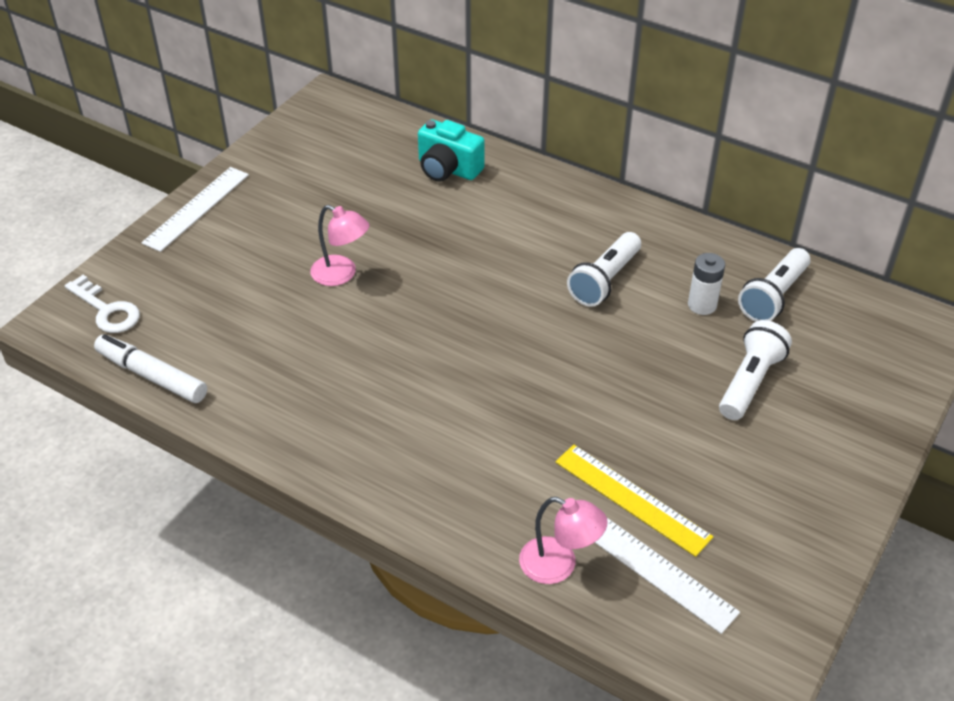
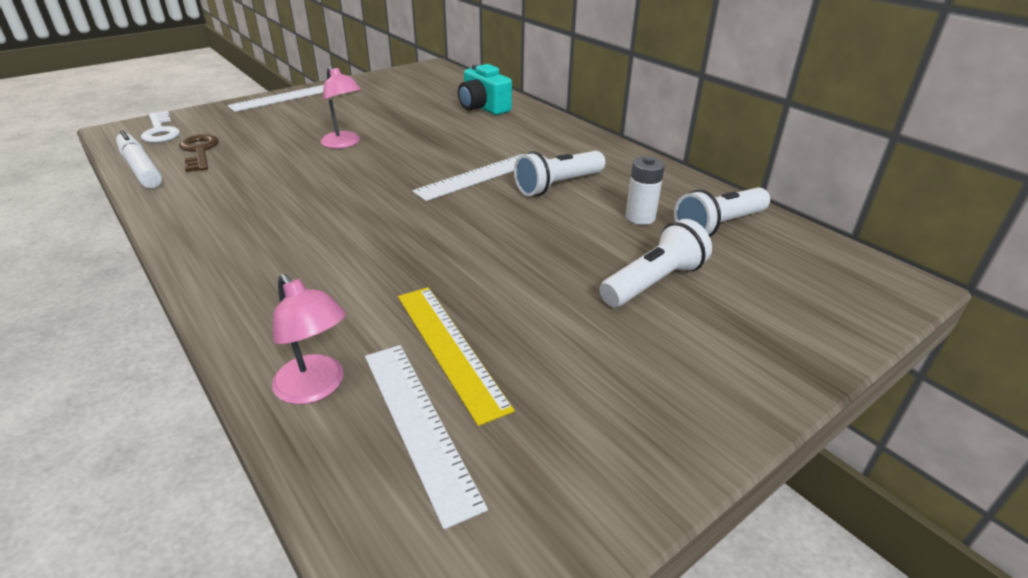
camera: 20 degrees right, 10 degrees down
none -> brown key [179,134,219,172]
none -> white ruler [412,154,525,201]

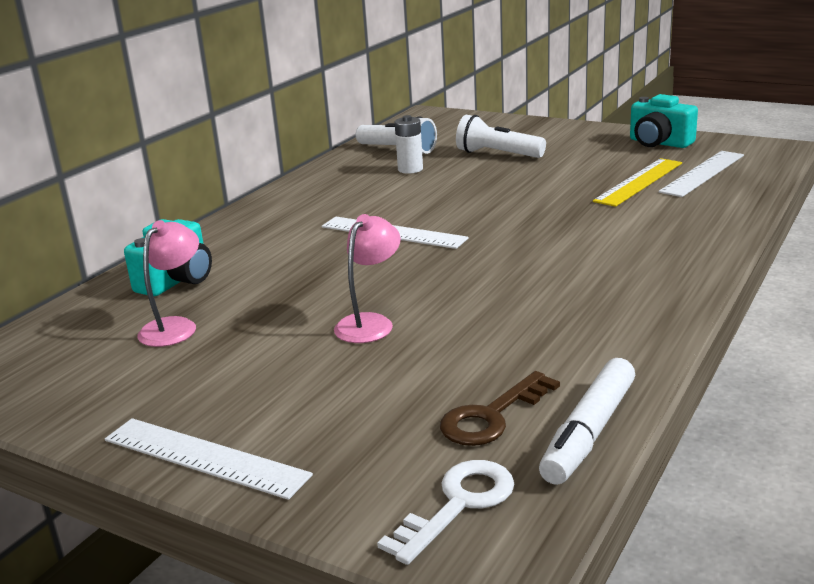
camera: 110 degrees left, 10 degrees down
pink lamp [272,274,346,404] -> pink lamp moved to [137,220,199,347]
white flashlight [514,151,605,196] -> none
none -> turquoise camera [630,94,698,148]

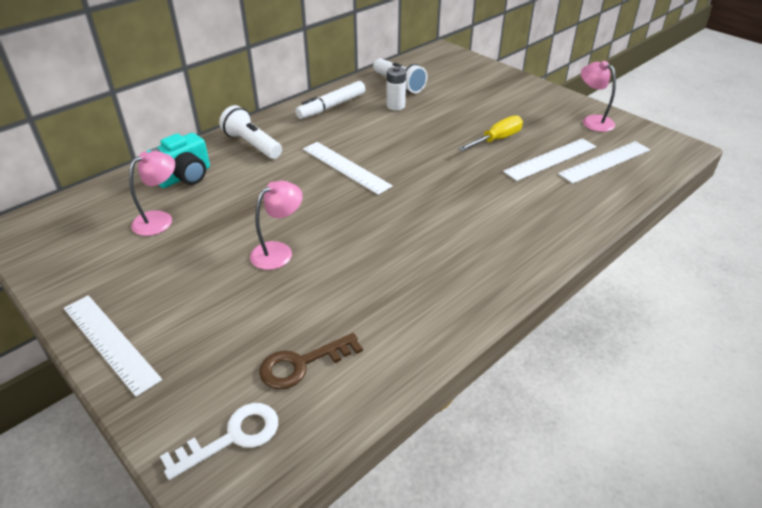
camera: 15 degrees right, 15 degrees up
white flashlight [456,115,546,158] -> white flashlight moved to [219,105,282,159]
white marker [539,358,635,485] -> white marker moved to [295,81,365,119]
yellow ruler [593,158,682,207] -> white ruler [503,138,596,181]
turquoise camera [630,94,698,148] -> pink lamp [581,61,616,132]
none -> yellow screwdriver [458,116,523,151]

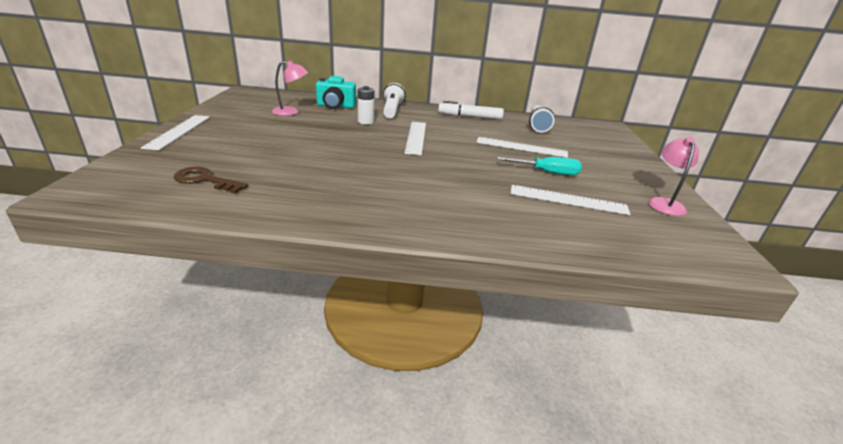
camera: 45 degrees right, 10 degrees down
white key [160,403,278,480] -> none
pink lamp [250,181,303,270] -> none
white battery [386,66,406,110] -> white battery moved to [358,86,375,124]
yellow screwdriver [458,116,523,151] -> turquoise screwdriver [497,157,582,176]
white ruler [558,141,650,184] -> white ruler moved to [476,137,568,158]

